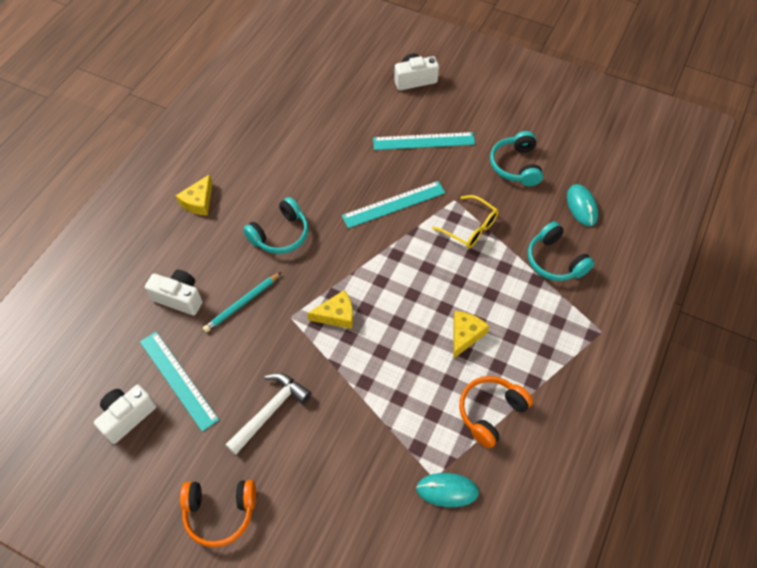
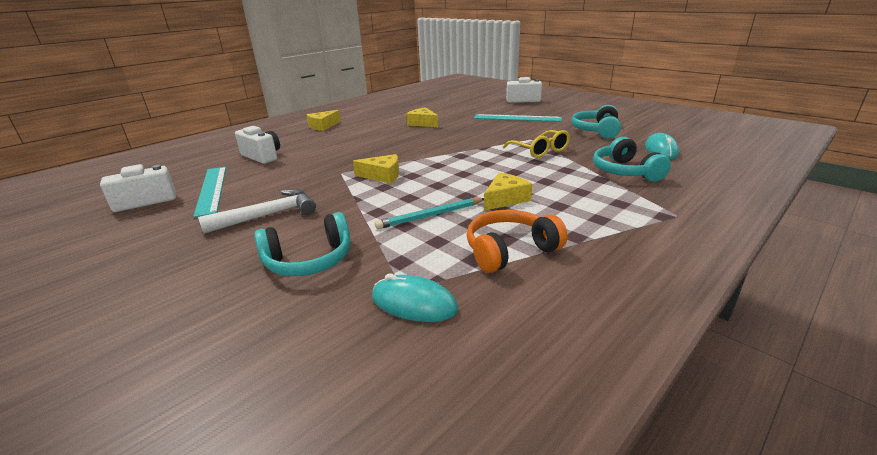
camera: 20 degrees right, 30 degrees down
orange headphones [180,480,256,547] -> none
turquoise pencil [203,272,281,333] -> turquoise pencil moved to [375,198,484,229]
turquoise headphones [243,197,308,254] -> turquoise headphones moved to [254,212,350,276]
turquoise ruler [342,181,445,228] -> none
none -> yellow cheese [406,107,438,127]

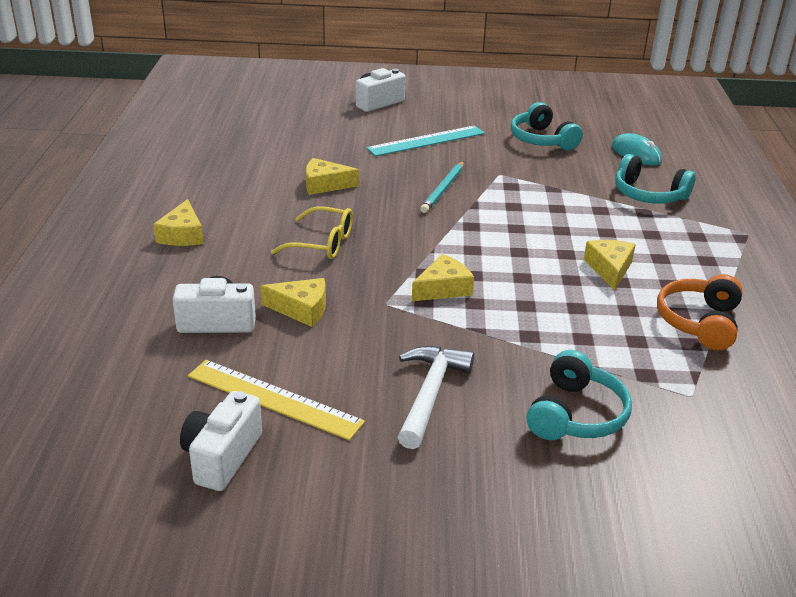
camera: 45 degrees left, 5 degrees up
turquoise ruler [193,167,226,218] -> yellow ruler [188,360,365,440]
turquoise mouse [372,273,458,322] -> none
turquoise pencil [375,198,484,229] -> turquoise pencil moved to [420,161,464,213]
yellow glasses [502,130,570,158] -> yellow glasses moved to [271,206,353,259]
none -> yellow cheese [260,278,326,327]

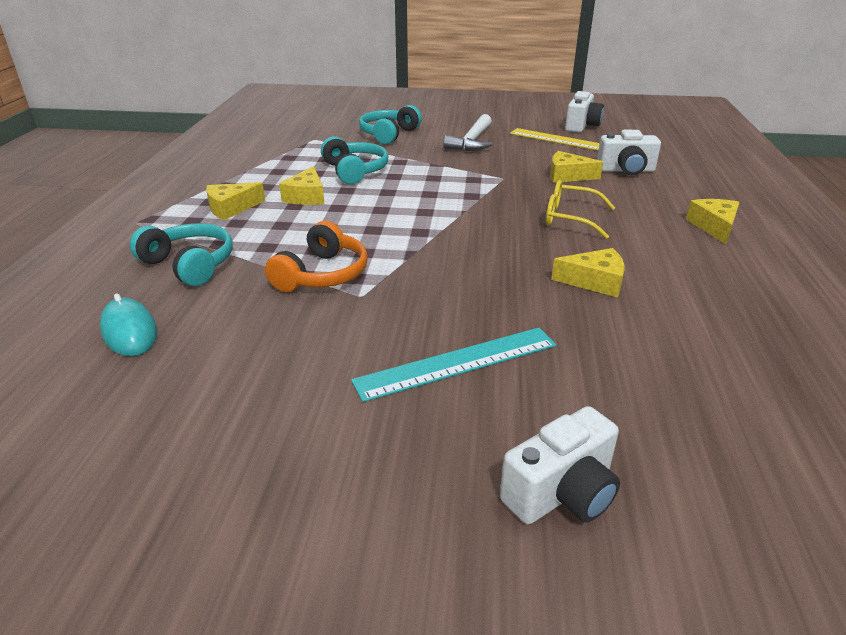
camera: 175 degrees left, 0 degrees up
yellow cheese [412,254,474,301] -> yellow cheese moved to [206,182,265,220]
turquoise pencil [420,161,464,213] -> none
turquoise headphones [510,102,583,150] -> turquoise headphones moved to [321,137,389,184]
orange headphones [657,274,743,351] -> orange headphones moved to [265,221,368,292]

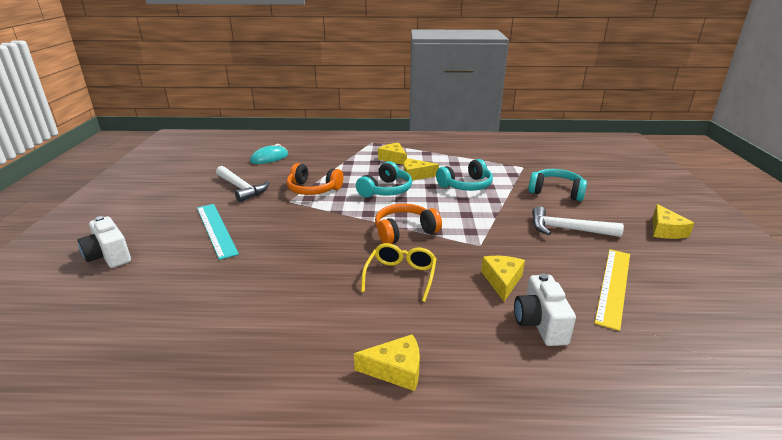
camera: 85 degrees right, 5 degrees down
turquoise headphones [130,223,233,286] -> turquoise headphones moved to [356,161,412,198]
yellow cheese [551,248,624,297] -> yellow cheese moved to [653,204,694,239]
white camera [565,91,604,133] -> none
none -> white hammer [216,166,269,202]
none -> orange headphones [375,204,442,244]

